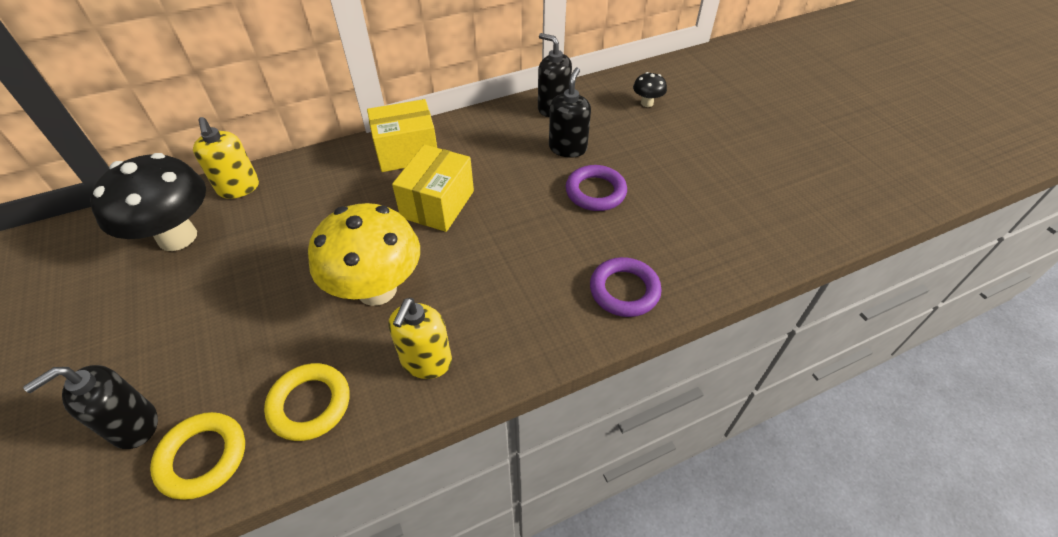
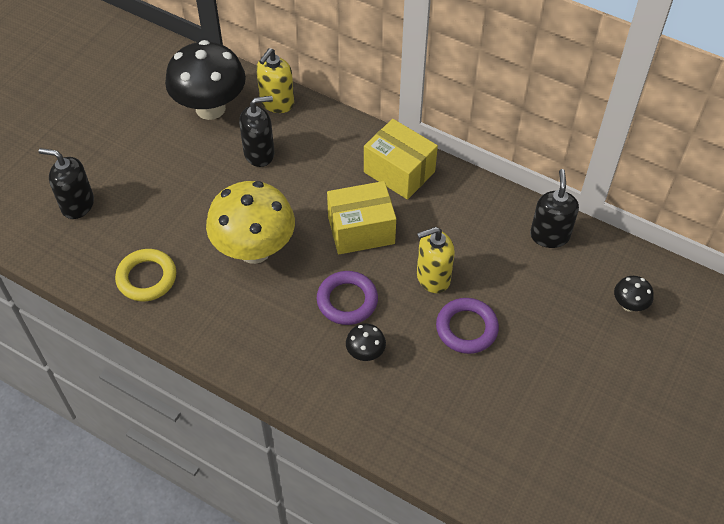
camera: 55 degrees right, 5 degrees up
yellow ring [150,412,245,500] -> none
yellow soap dispenser [389,298,452,379] -> yellow soap dispenser moved to [417,227,455,293]
black soap dispenser [549,67,591,158] -> black soap dispenser moved to [239,96,274,167]
purple ring [590,257,662,317] -> purple ring moved to [317,271,378,325]
none -> black mushroom [346,324,386,361]

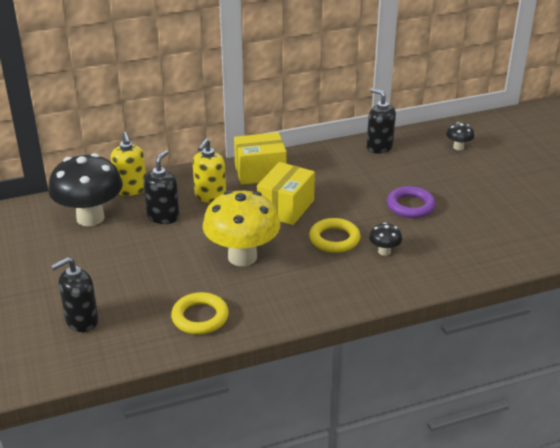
camera: 50 degrees left, 20 degrees down
purple ring [317,271,378,325] -> yellow ring [309,218,360,253]
yellow soap dispenser [417,227,455,293] -> yellow soap dispenser moved to [193,139,226,203]

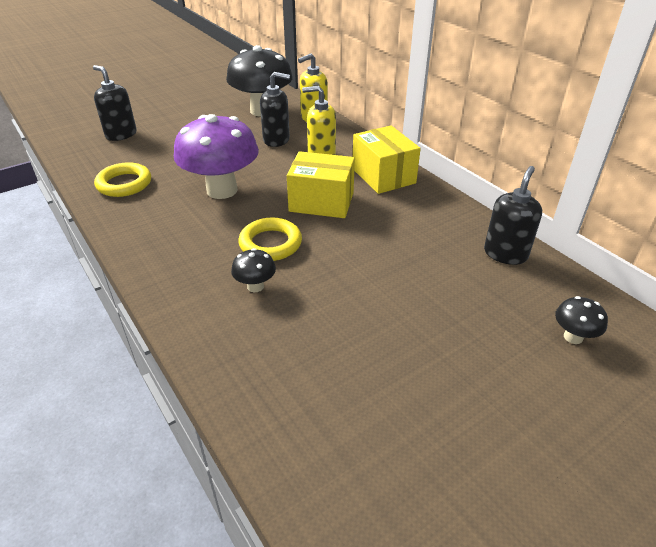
camera: 75 degrees right, 5 degrees up
yellow mushroom [203,190,280,266] -> purple mushroom [174,114,259,199]
purple ring [387,186,436,218] -> none

